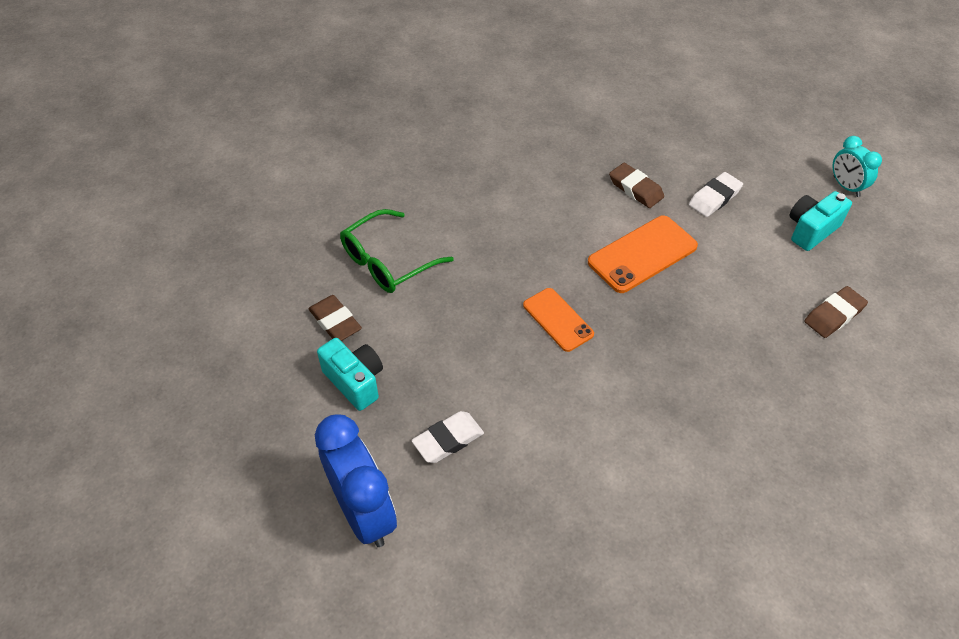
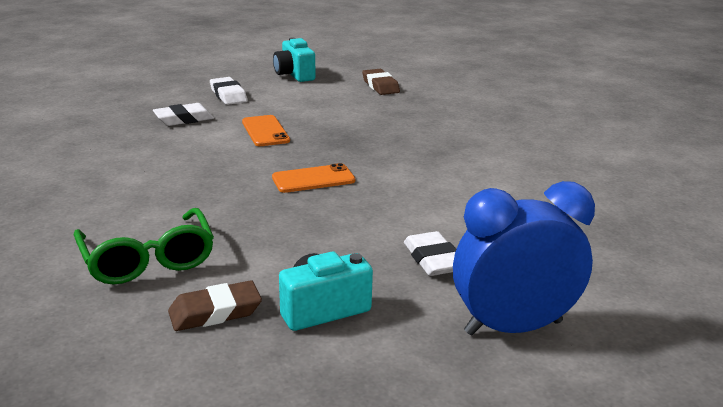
camera: 75 degrees left, 25 degrees down
orange phone [588,216,698,293] -> orange phone [242,115,290,146], size x0.65
brown eraser [609,163,664,208] -> white eraser [153,103,214,126]
turquoise clock [833,136,882,197] -> none

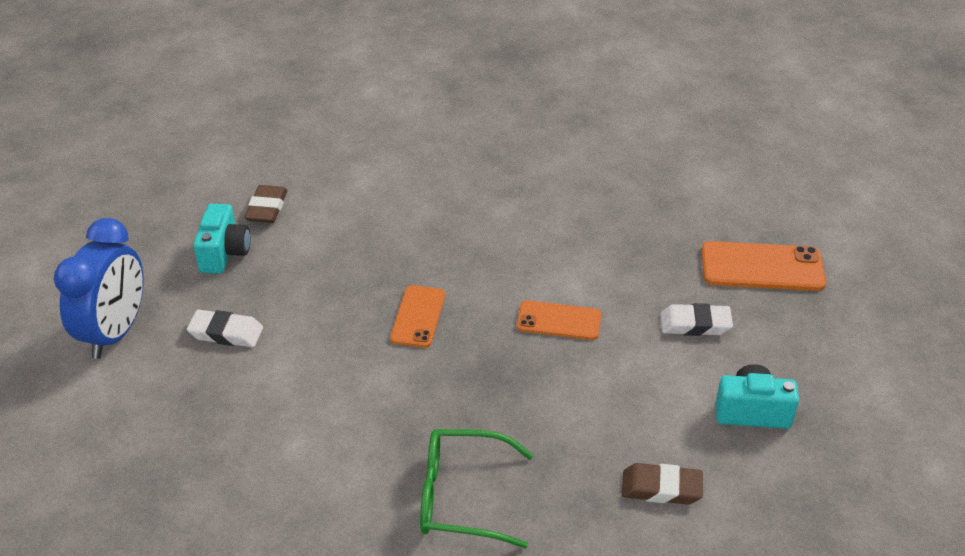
camera: 120 degrees right, 15 degrees up
green glasses [73,208,214,284] -> green glasses moved to [420,429,533,549]
white eraser [153,103,214,126] -> none
none -> orange phone [701,241,826,291]

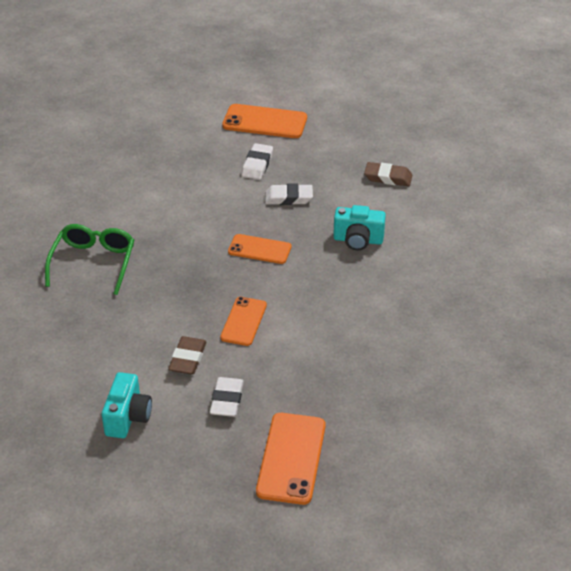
camera: 95 degrees right, 0 degrees up
blue clock [54,218,144,359] -> orange phone [222,104,307,138]
turquoise camera [193,204,250,274] -> turquoise camera moved to [333,205,386,250]
brown eraser [622,463,703,505] -> brown eraser moved to [168,336,207,375]
none -> white eraser [265,184,313,205]

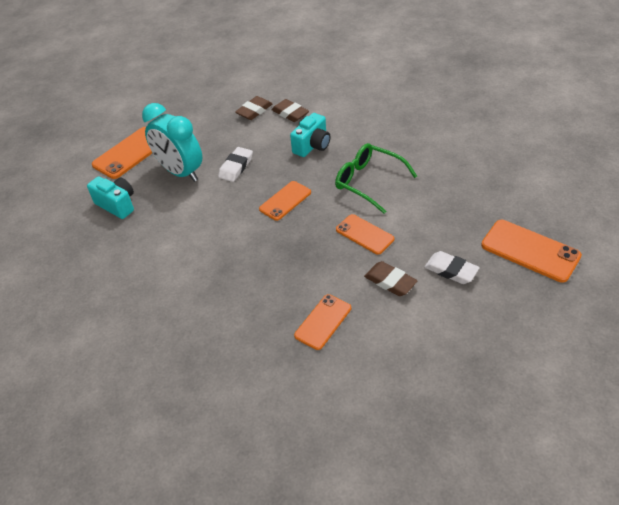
camera: 60 degrees left, 5 degrees up
green glasses [45,224,134,295] -> green glasses moved to [335,143,417,214]
turquoise camera [102,372,152,438] -> turquoise camera moved to [87,176,134,219]
white eraser [242,143,273,180] -> turquoise clock [142,103,202,182]
none -> brown eraser [272,99,309,122]
none -> orange phone [294,294,351,350]

